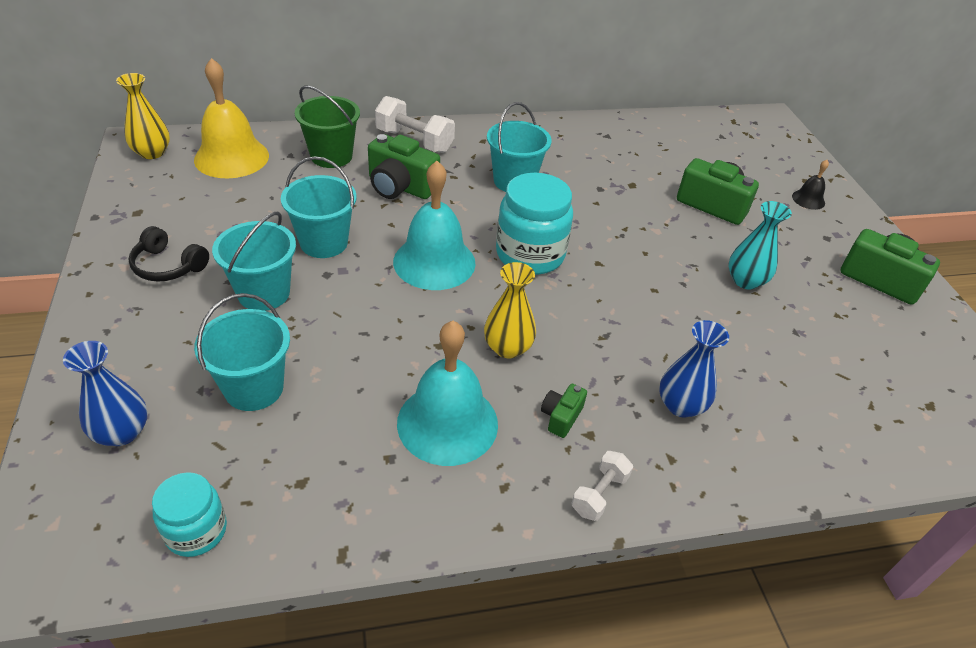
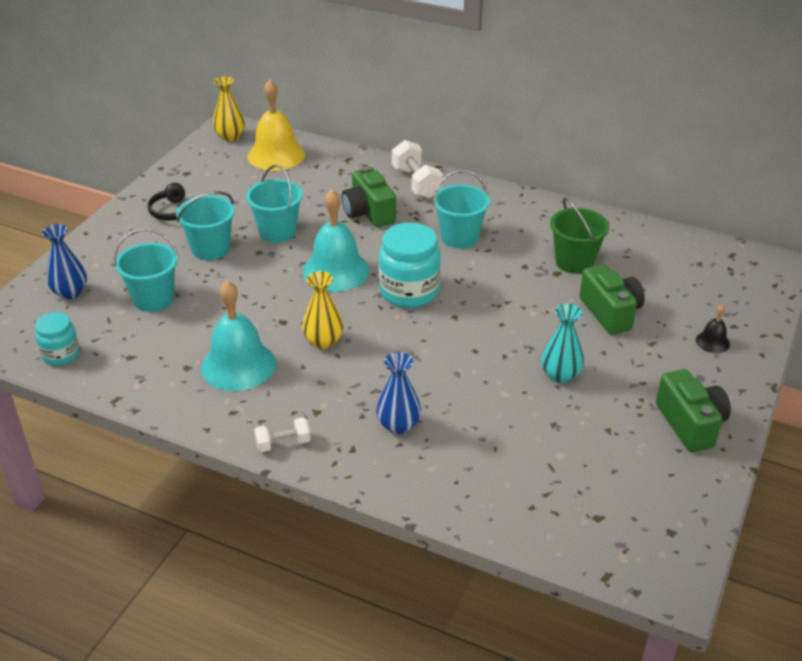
camera: 40 degrees right, 5 degrees down
green bucket [295,86,360,168] -> green bucket moved to [550,198,609,274]
green camera [541,384,587,438] -> none

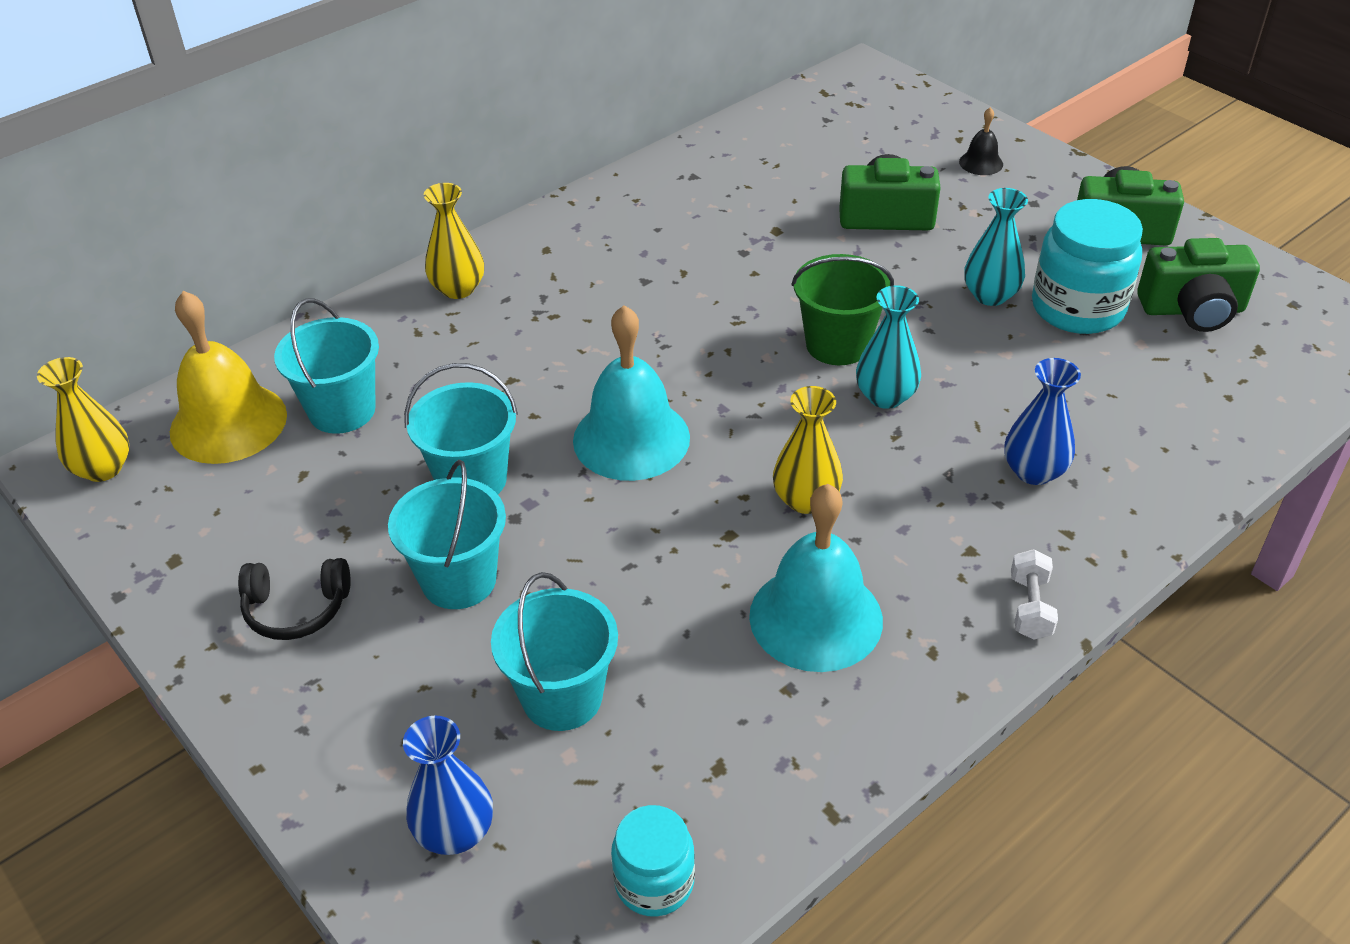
camera: 65 degrees left, 5 degrees up
green camera [342,167,396,227] -> green camera moved to [1137,238,1260,332]
turquoise jar [379,223,441,308] -> turquoise jar moved to [1032,199,1143,334]
white dumbbell [392,140,443,199] -> yellow vase [424,183,484,299]
turquoise bucket [433,170,490,248] -> turquoise bucket moved to [274,298,379,434]
green bucket [550,198,609,274] -> green bucket moved to [791,254,894,365]
none -> turquoise vase [856,285,921,409]

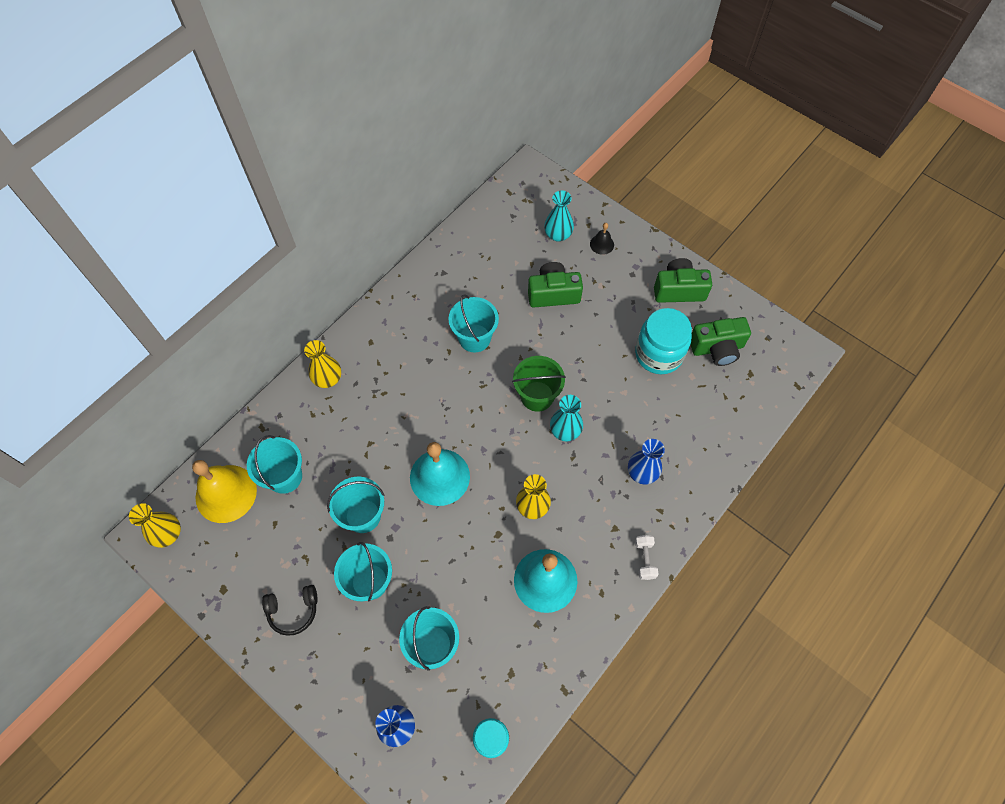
camera: 10 degrees left, 20 degrees up
turquoise vase [964,188,1028,306] -> turquoise vase moved to [544,191,574,242]
none -> turquoise bucket [448,294,499,353]

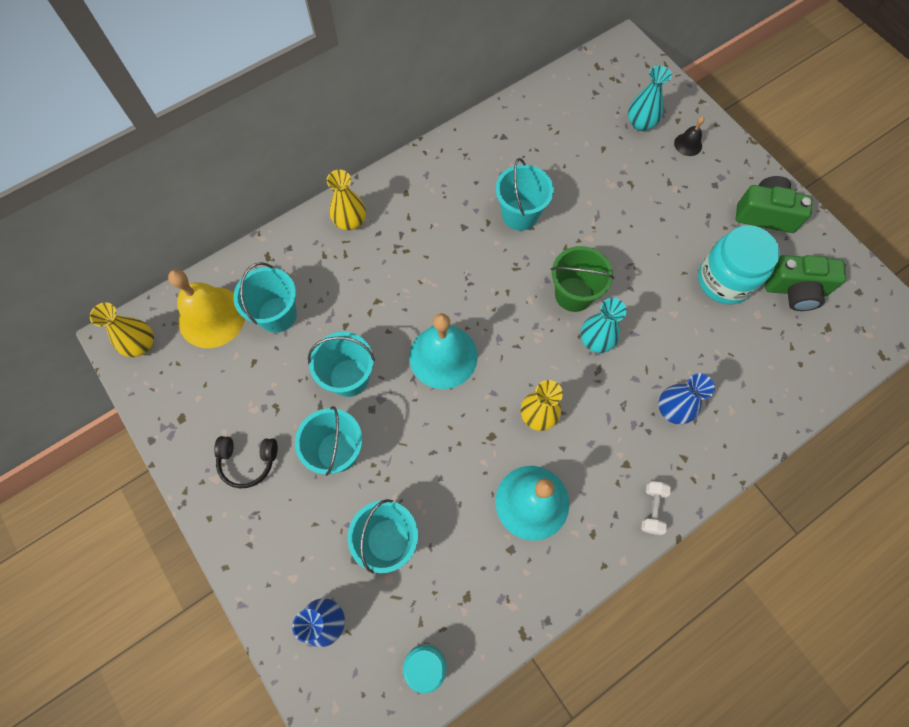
camera: 15 degrees right, 5 degrees up
green camera [528,262,583,308] -> none

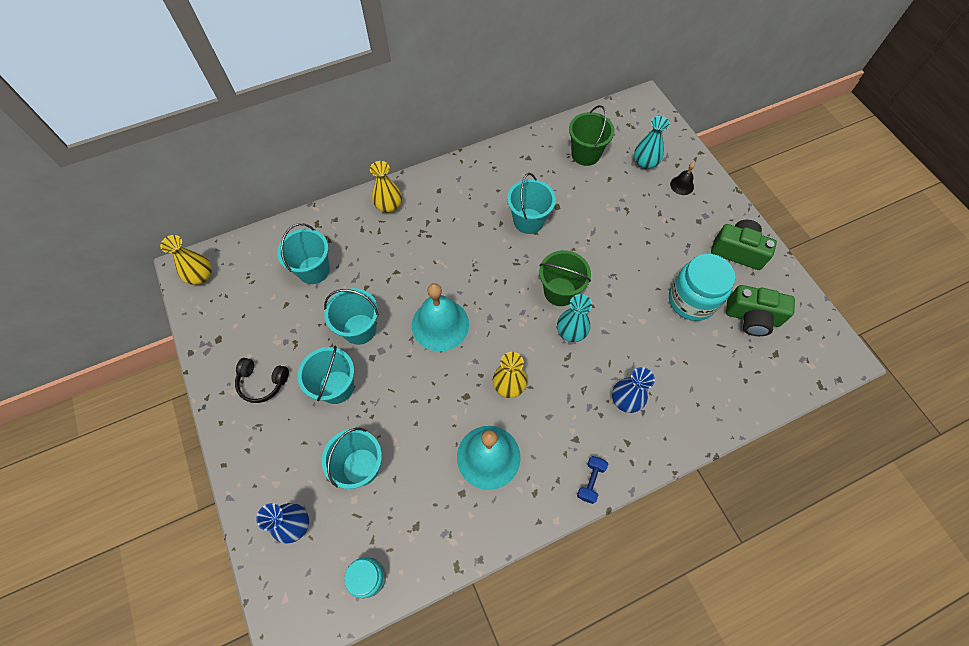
camera: 10 degrees right, 5 degrees down
yellow bell [168,269,245,348] -> none
white dumbbell [641,481,671,535] -> blue dumbbell [577,456,608,504]
none -> green bucket [569,105,615,166]

